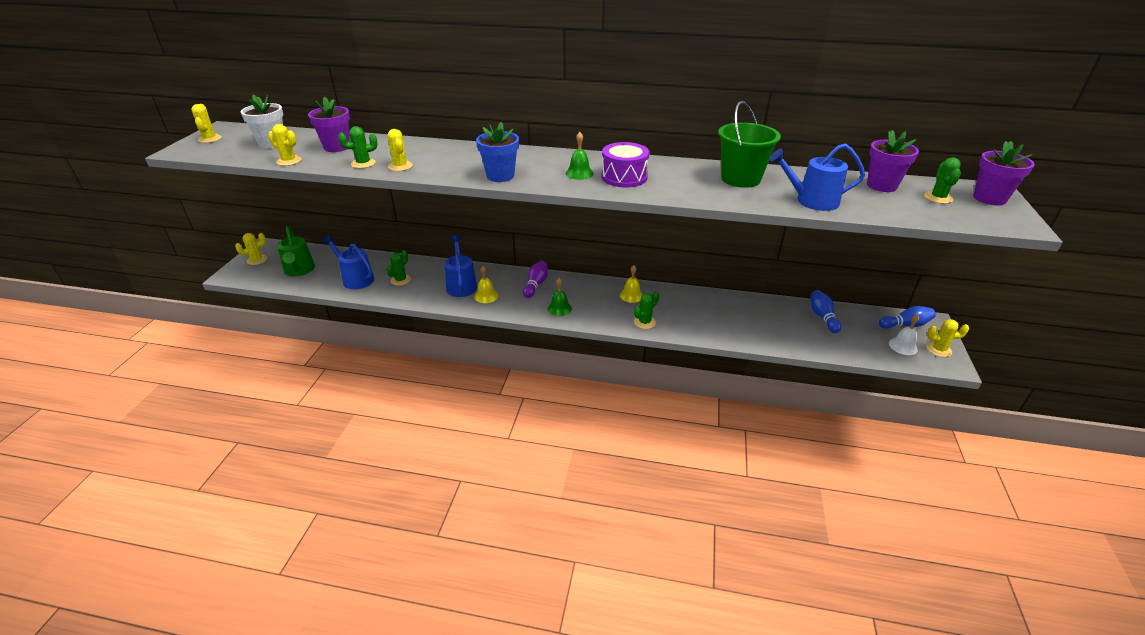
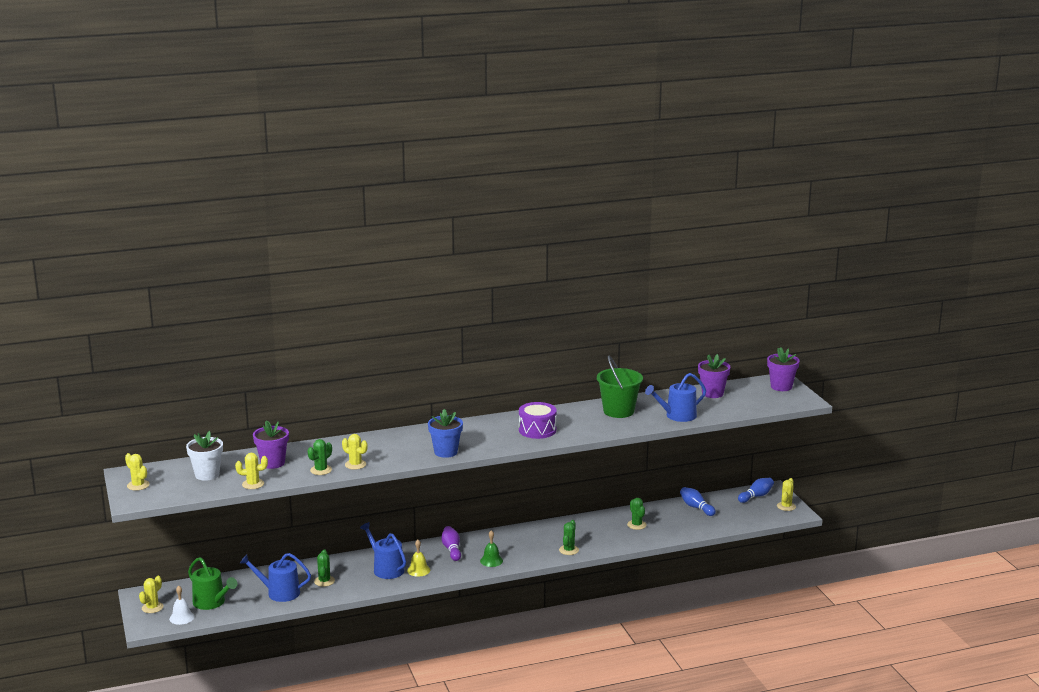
camera: 30 degrees left, 15 degrees down
green bell [566,132,594,180] -> none
yellow bell [620,265,643,303] -> none
white bell [889,314,919,355] -> white bell moved to [169,586,194,625]
green cactus [924,157,961,204] -> green cactus moved to [627,498,647,530]
yellow cactus [926,319,969,357] -> yellow cactus turned 45 degrees counterclockwise [777,478,796,511]

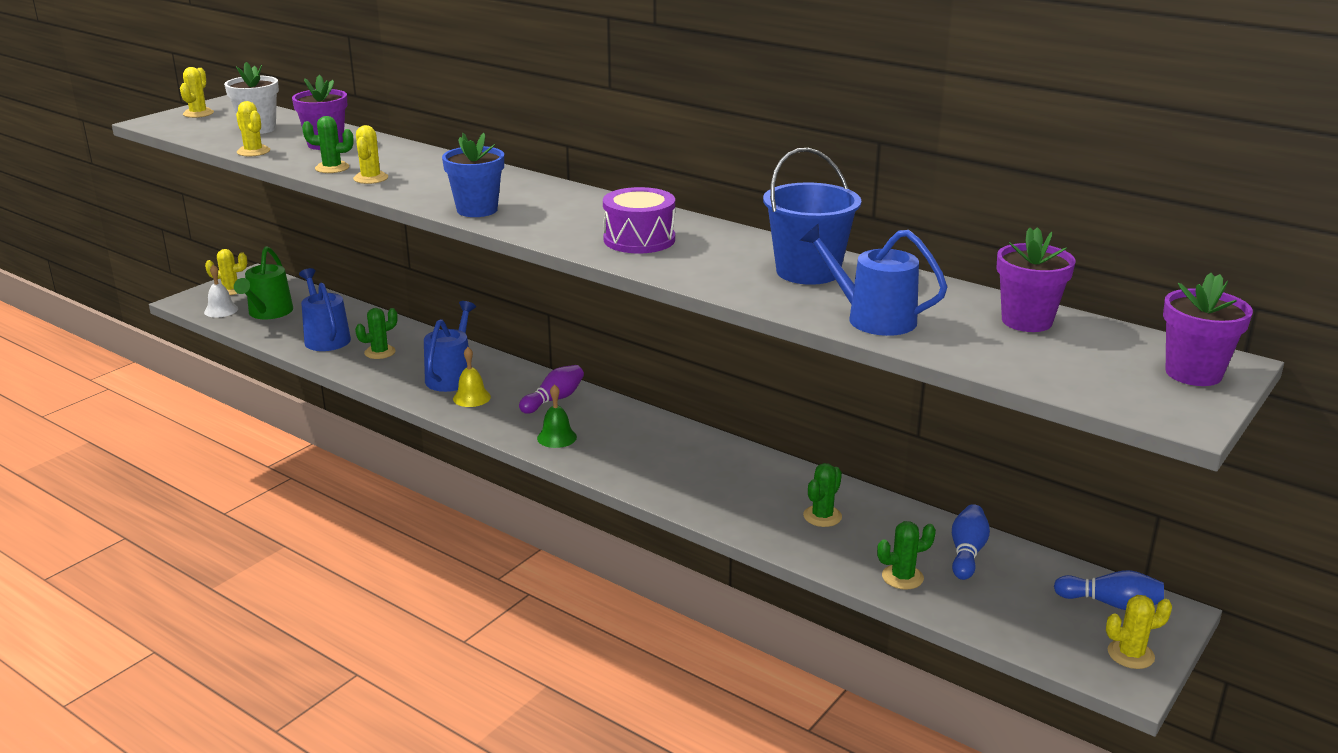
camera: 55 degrees right, 5 degrees up
green cactus [559,520,579,555] -> green cactus moved to [877,521,936,590]
green bucket [597,356,643,418] -> blue bucket [763,148,861,285]

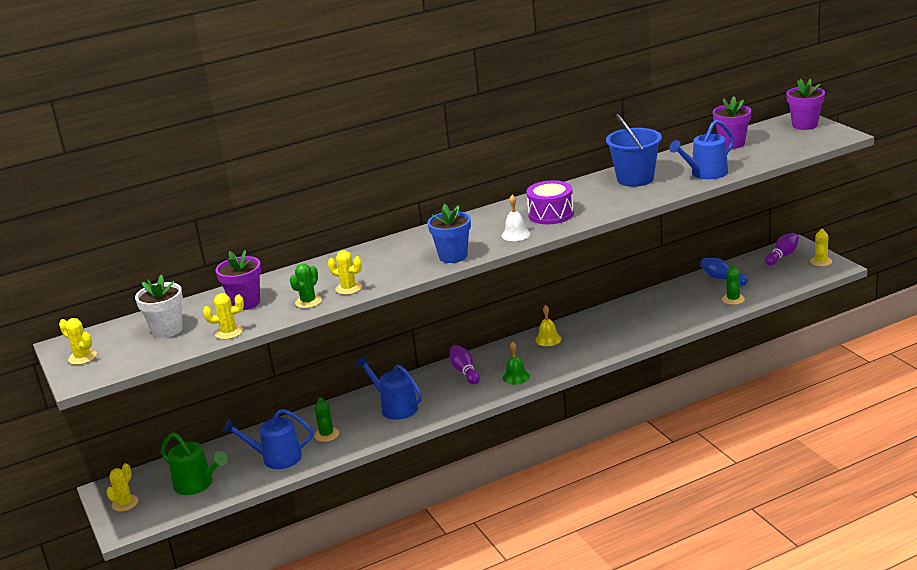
camera: 60 degrees left, 0 degrees up
white bell [204,265,238,317] -> white bell moved to [502,195,530,241]
yellow bell [453,347,491,407] -> yellow bell moved to [535,305,562,346]
green cactus [803,463,842,527] -> none
blue bowling pin [1054,570,1164,610] -> purple bowling pin [765,233,799,265]

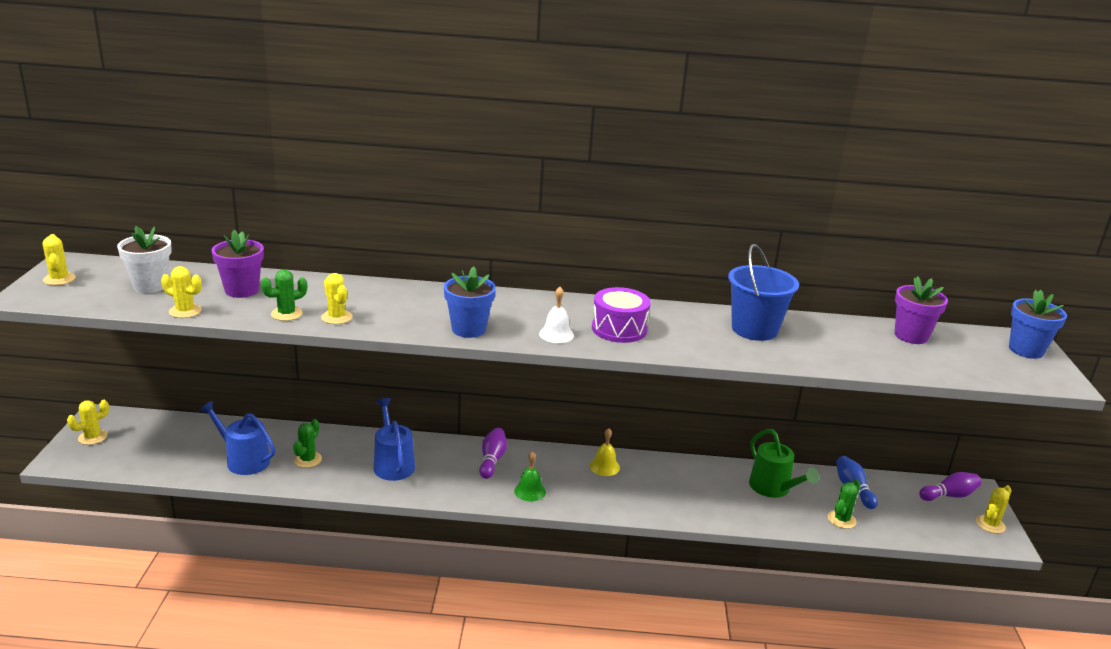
camera: 25 degrees right, 0 degrees up
green watering can [161,432,228,495] -> green watering can moved to [749,429,819,498]
blue watering can [669,120,734,179] -> none
purple flower pot [787,79,825,130] -> blue flower pot [1009,290,1067,359]

